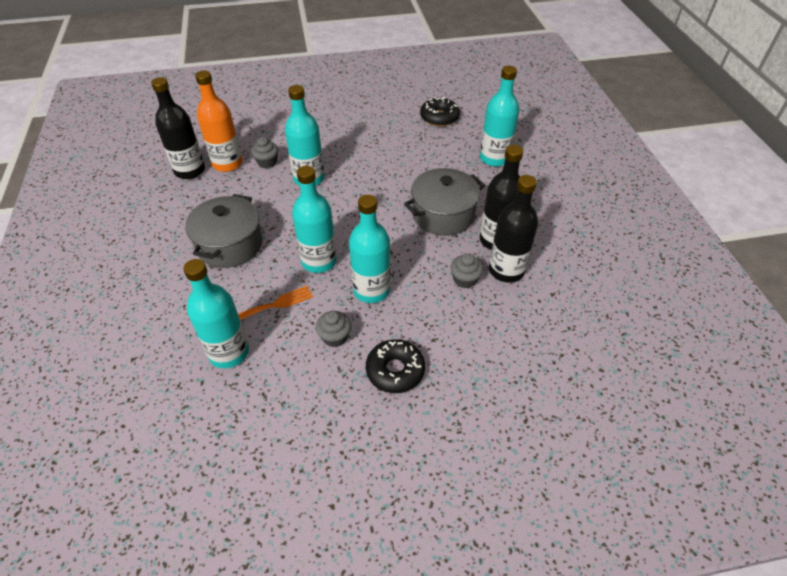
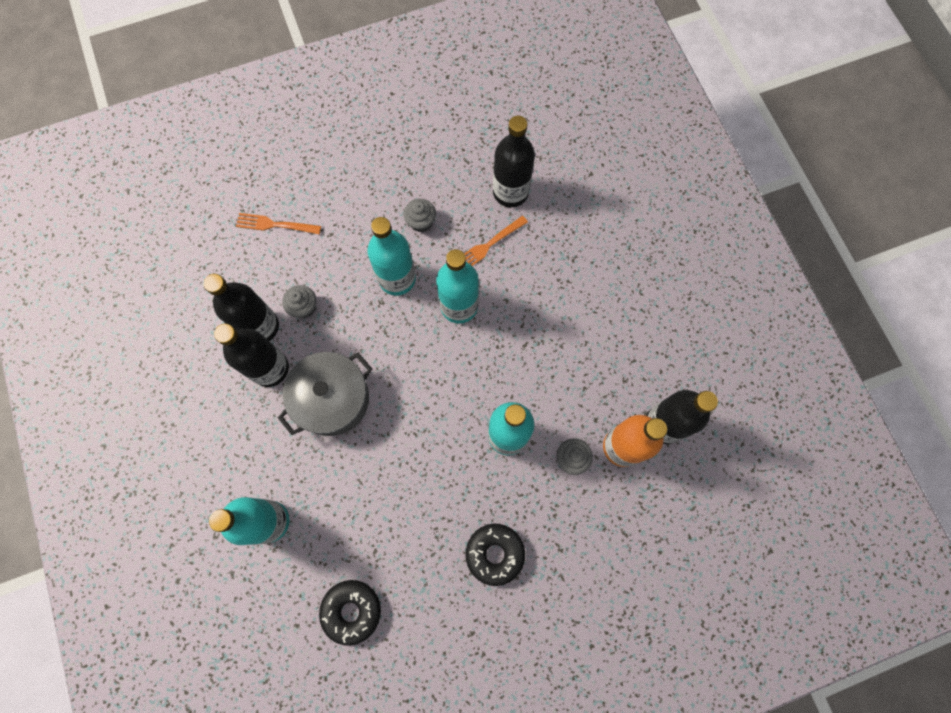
camera: 170 degrees right, 25 degrees up
turquoise bottle [183,259,249,368] -> black bottle [493,116,535,207]
grey pot [185,194,263,268] -> none
black donut [366,339,425,393] -> black donut moved to [465,523,525,586]
none -> orange fork [236,213,321,234]

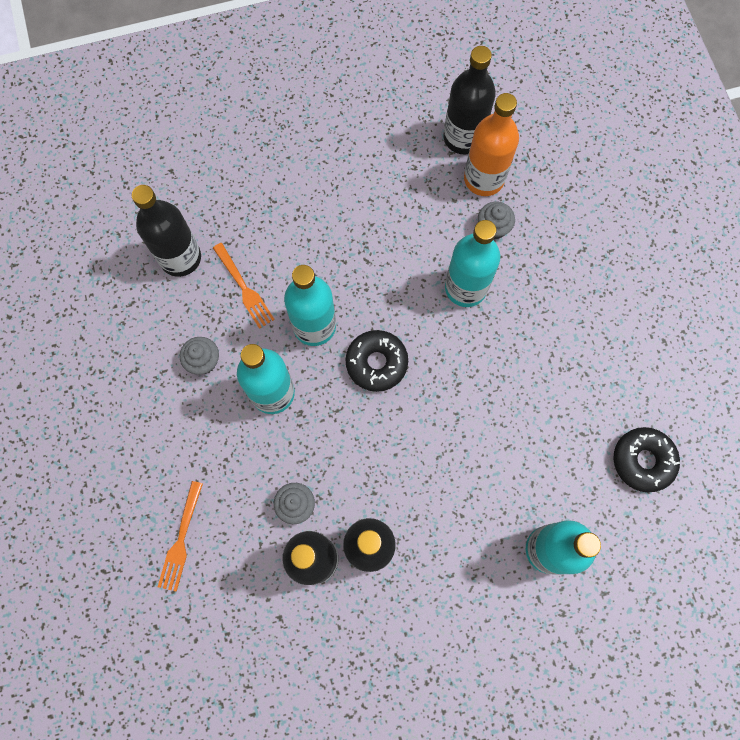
camera: 85 degrees left, 0 degrees up
grey pot [278,352,372,436] -> none
black donut [465,523,525,586] -> black donut moved to [346,330,408,392]

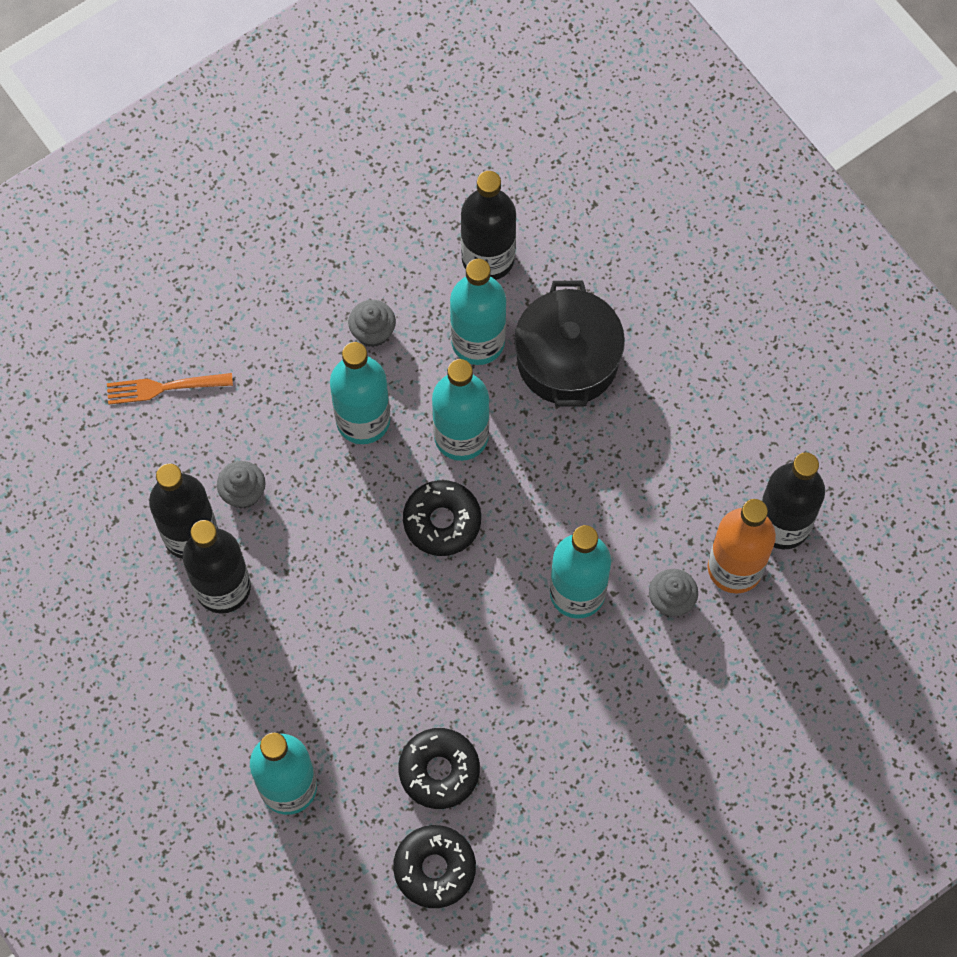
camera: 70 degrees right, 5 degrees down
orange fork [213,243,275,329] -> turquoise bottle [450,259,506,365]
none -> black donut [398,728,480,809]
none -> black pot [514,281,625,407]

